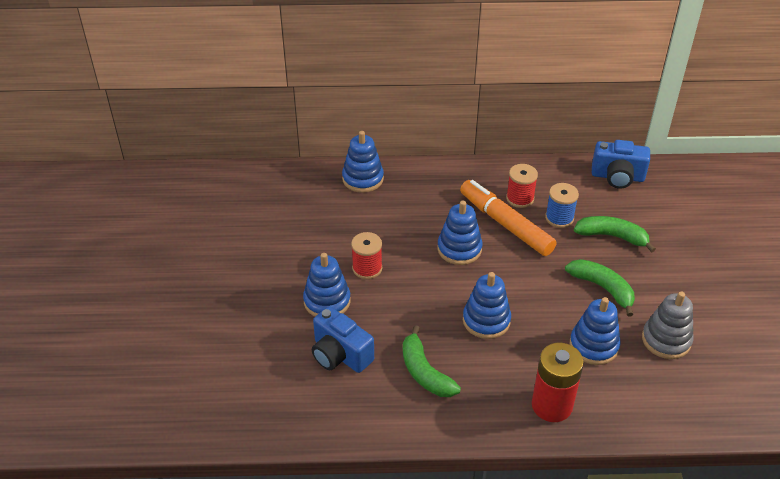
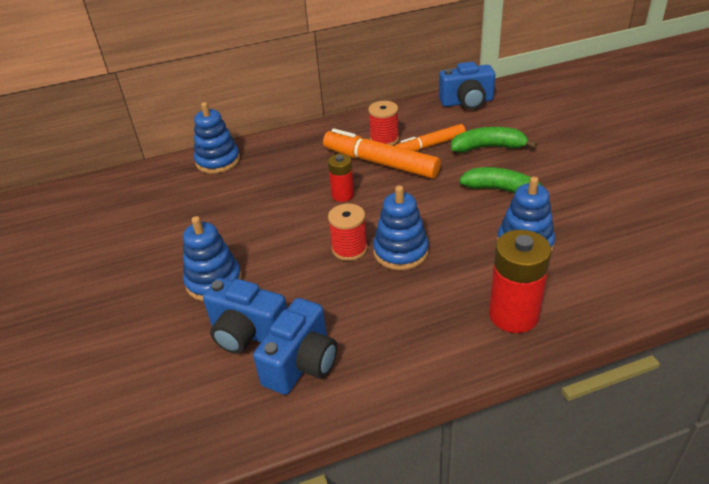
camera: 15 degrees left, 5 degrees down
red spool [351,232,382,279] -> red spool moved to [328,204,368,261]
green banana [403,325,461,397] -> none
blue stacking toy [437,200,482,265] -> red battery [328,154,354,202]
blue spool [545,183,579,228] -> orange marker [395,124,466,151]
grey stacking toy [642,292,694,359] -> none
none -> blue camera [253,298,337,395]

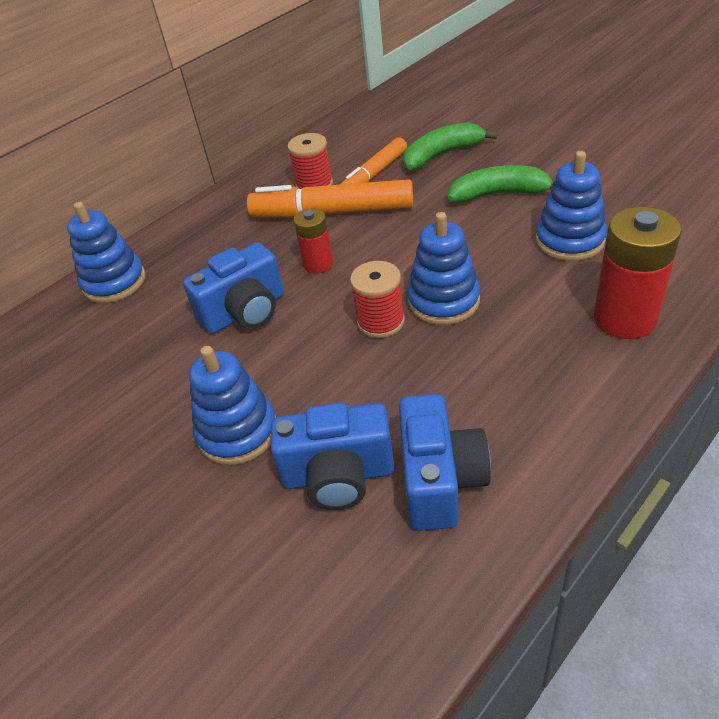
camera: 25 degrees left, 5 degrees up
blue camera [439,62,495,110] -> blue camera moved to [183,242,284,334]

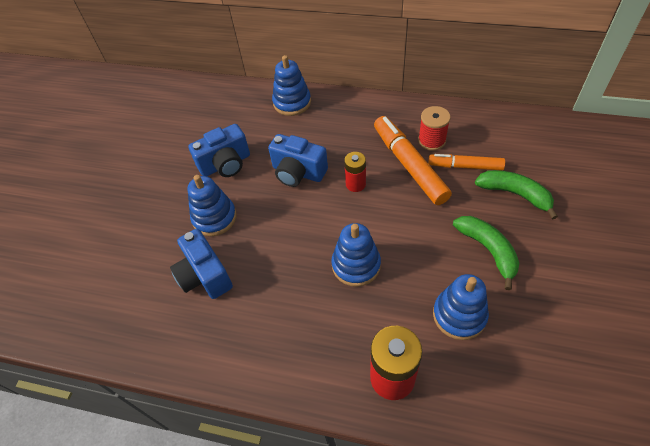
camera: 60 degrees right, 10 degrees up
red spool [350,261,405,338] -> none
blue camera [399,394,491,531] -> blue camera moved to [188,124,250,177]

